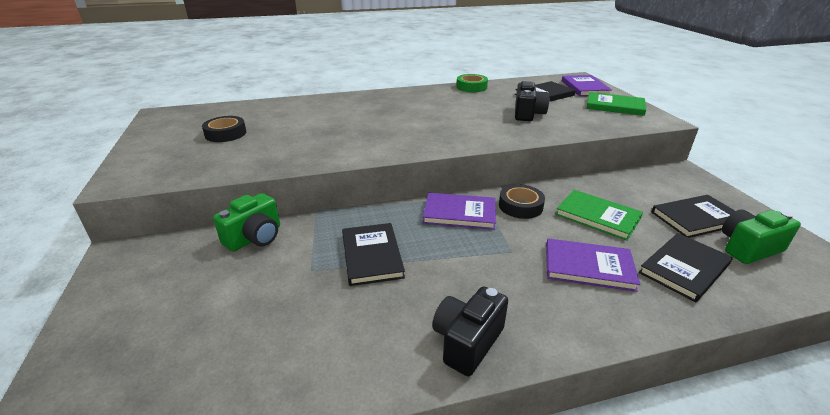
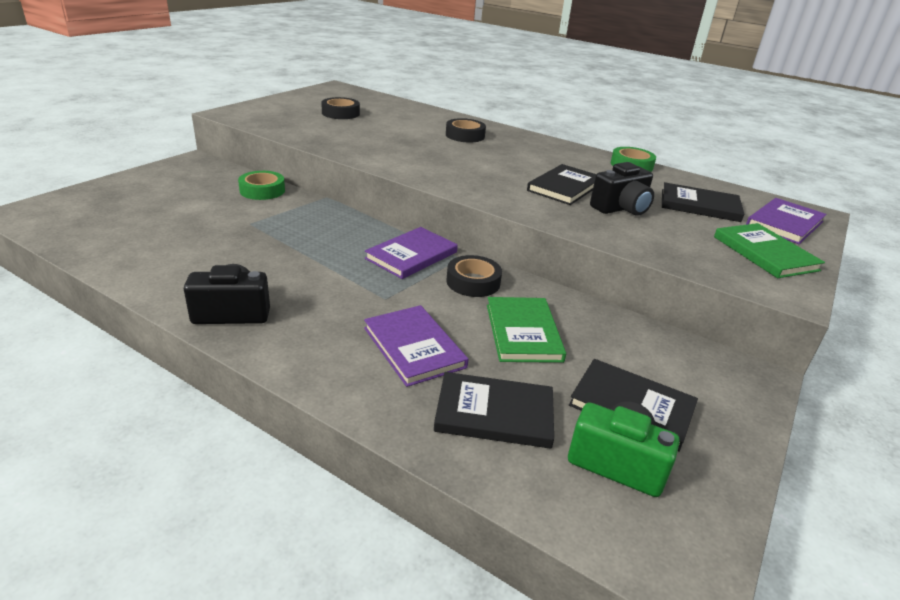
camera: 45 degrees right, 0 degrees up
green camera [213,193,280,252] -> green tape [238,171,285,200]
black book [342,223,405,286] -> black book moved to [527,164,596,205]
purple book [423,193,496,230] -> purple book turned 75 degrees clockwise [365,227,458,279]
none -> black tape [446,118,486,143]

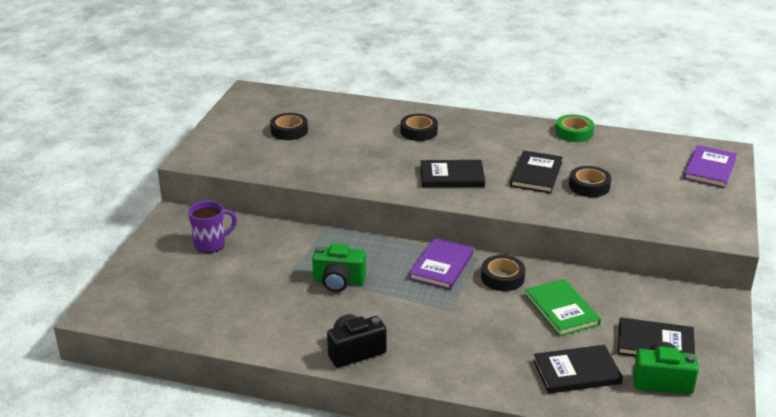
camera: 15 degrees left, 0 degrees up
green tape [238,171,285,200] -> none
purple book [364,305,469,387] -> none
black camera [590,162,654,216] -> black tape [569,166,611,197]
black book [662,182,744,222] -> black book moved to [420,160,485,187]
green book [714,223,825,278] -> none
none -> purple mug [188,201,237,253]
none -> green camera [312,243,366,292]

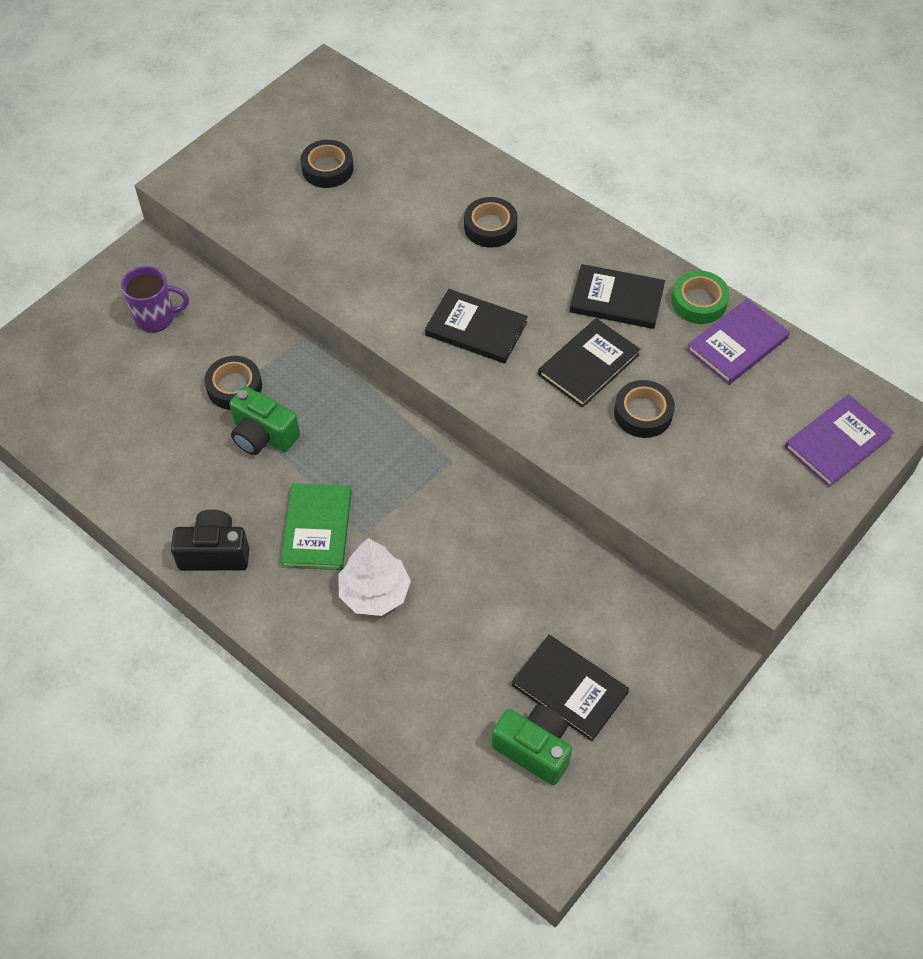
camera: 25 degrees right, 25 degrees up
purple book [409,238,474,290] -> purple book moved to [687,299,790,385]
black tape [481,255,525,291] -> black tape moved to [205,356,262,410]
green book [525,279,601,337] -> green book moved to [281,483,352,570]
black book [533,345,623,394] -> black book moved to [569,264,665,329]
none -> white tree [338,538,411,616]

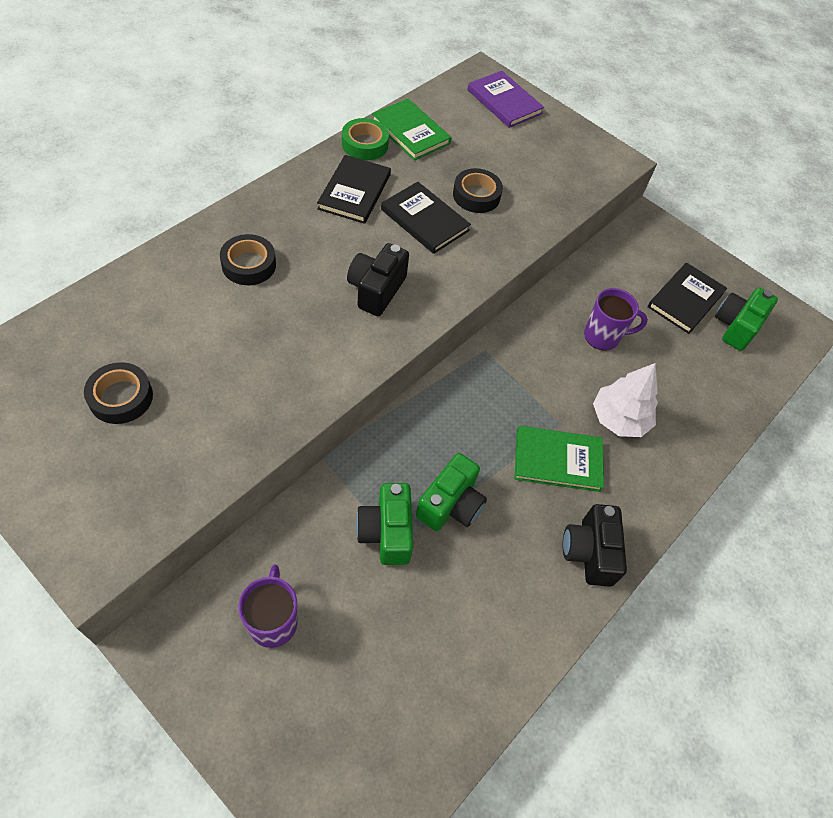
camera: 95 degrees left, 0 degrees up
black tape [205,356,262,410] -> green camera [356,483,413,565]
black book [425,289,528,364] -> black camera [347,243,409,316]
purple book [687,299,790,385] -> green book [372,99,452,160]
none -> purple mug [584,288,648,350]

